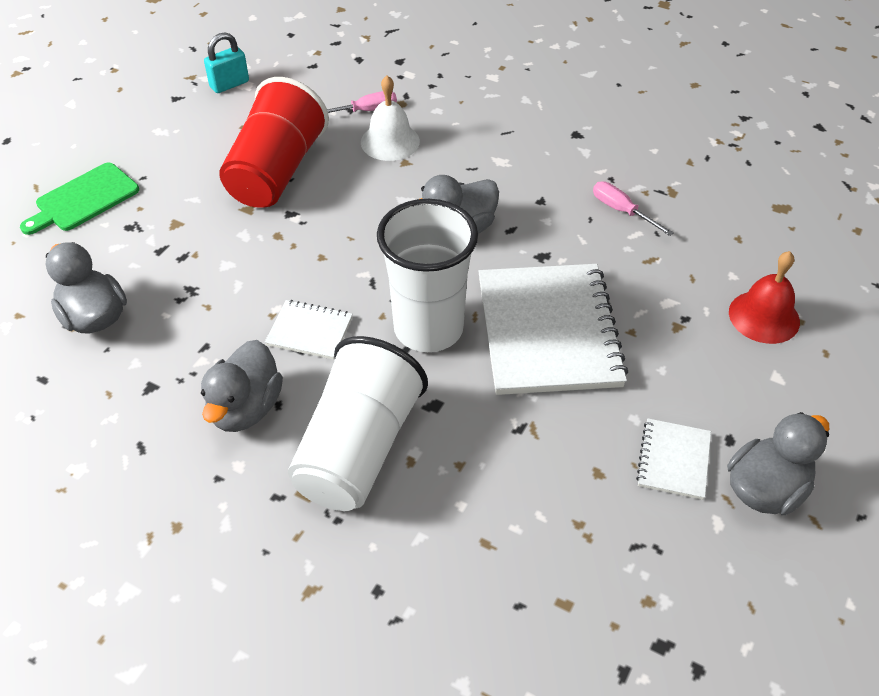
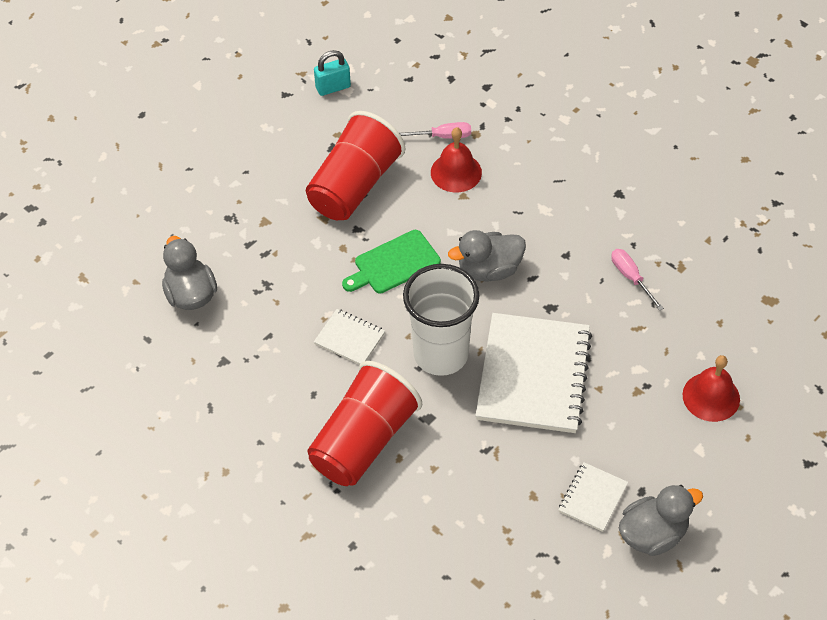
camera: 15 degrees right, 5 degrees up
green cutting board [20,162,139,235] -> green cutting board moved to [342,230,441,293]
grey duck [201,340,283,432] -> none
white cup [288,336,428,511] -> red cup [307,361,422,486]
white bell [361,75,420,161] -> red bell [431,127,482,192]

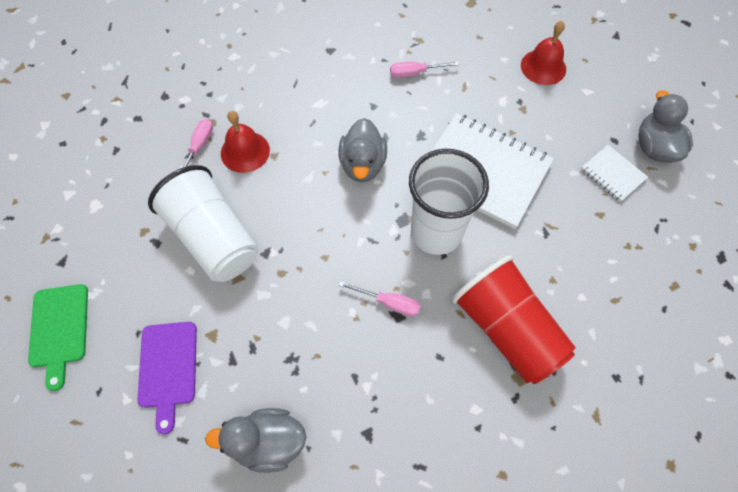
camera: 70 degrees left, 10 degrees up
red cup [306,111,405,220] -> white cup [148,165,258,282]
turquoise padlock [314,50,351,96] -> none
white notebook [314,309,385,365] -> pink screwdriver [339,281,421,316]
green cutting board [342,230,441,293] -> green cutting board moved to [28,284,88,391]
none -> purple cutting board [137,322,197,434]

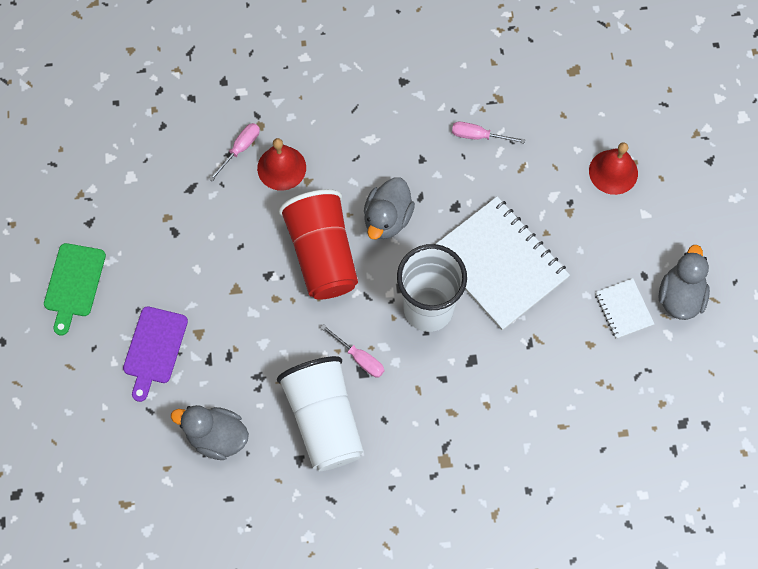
camera: 20 degrees right, 5 degrees up
white cup [148,165,258,282] -> white cup moved to [277,356,364,471]
red cup [452,255,576,384] -> red cup moved to [279,189,358,300]

